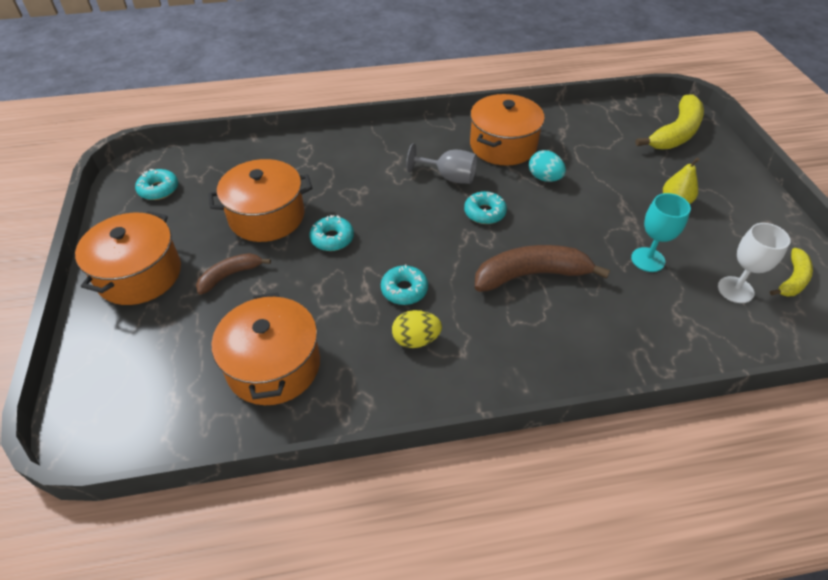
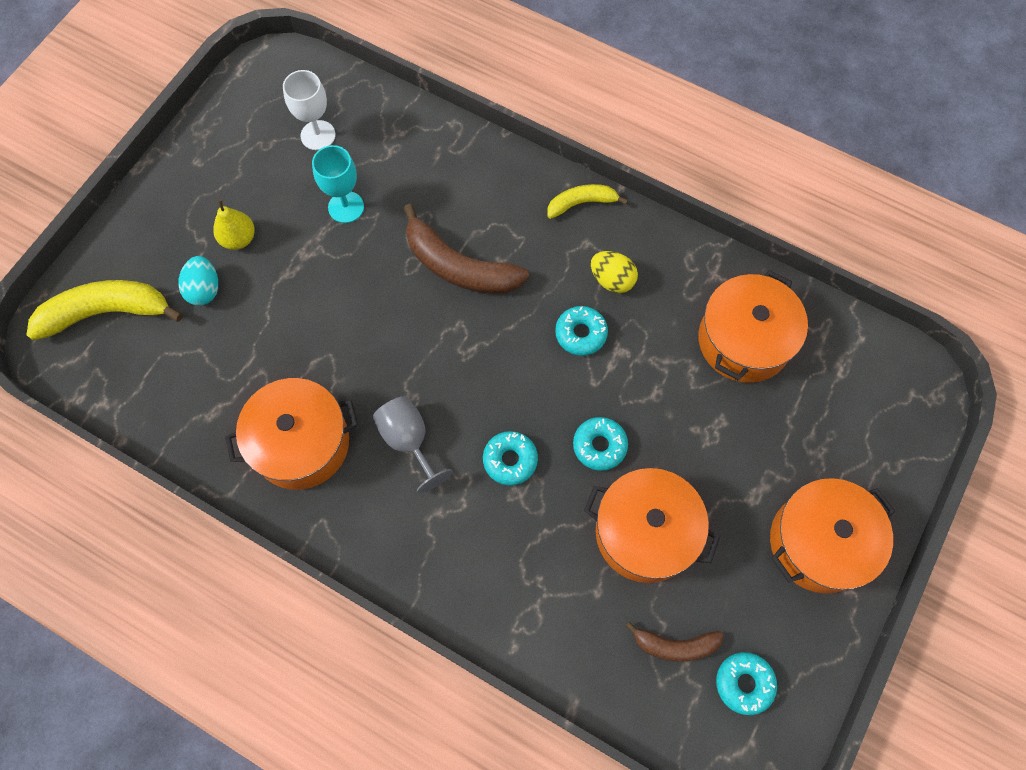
camera: 140 degrees left, 20 degrees up
brown banana [196,253,271,295] -> brown banana moved to [625,621,723,662]
turquoise donut [464,191,507,224] -> turquoise donut moved to [483,431,538,485]
turquoise egg [529,150,566,182] -> turquoise egg moved to [178,256,218,306]
yellow banana [770,248,813,297] -> yellow banana moved to [547,184,628,219]

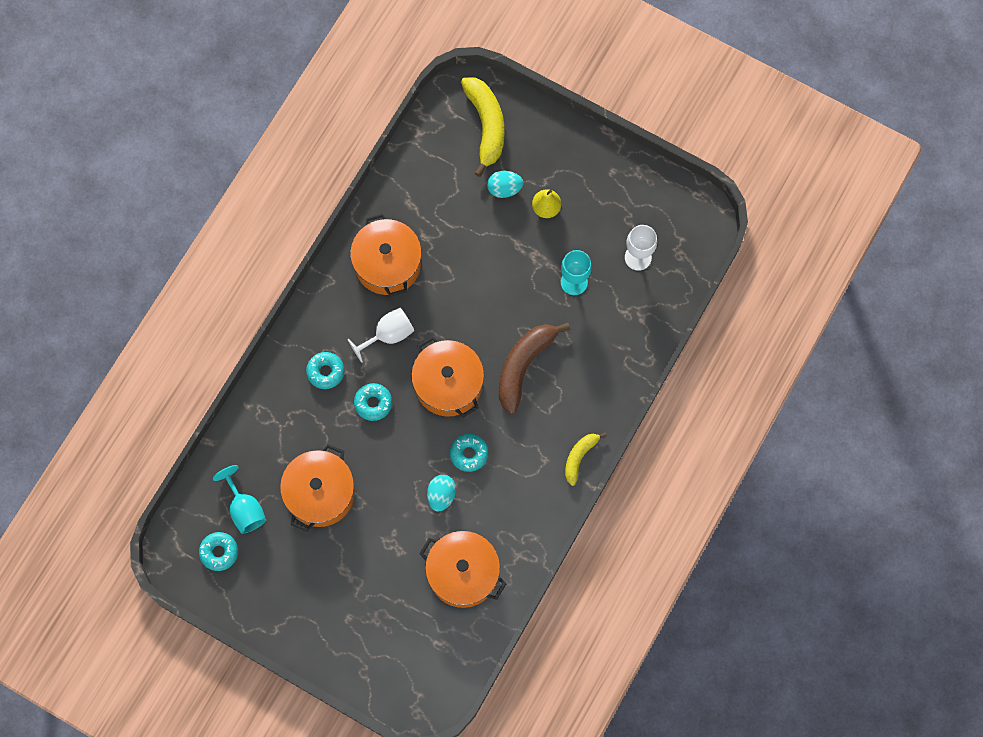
camera: 90 degrees right, 5 degrees up
grey goblet [373,396,453,493] -> white goblet [348,308,414,363]
yellow banana [547,184,628,219] -> yellow banana turned 135 degrees counterclockwise [565,433,607,486]
turquoise donut [573,417,628,471] -> turquoise donut moved to [306,352,344,389]
yellow egg [591,251,638,293] -> none
brown banana [625,621,723,662] -> turquoise goblet [213,465,266,534]
orange pot [770,478,895,594] -> orange pot moved to [411,336,484,418]
none -> turquoise egg [427,475,456,512]

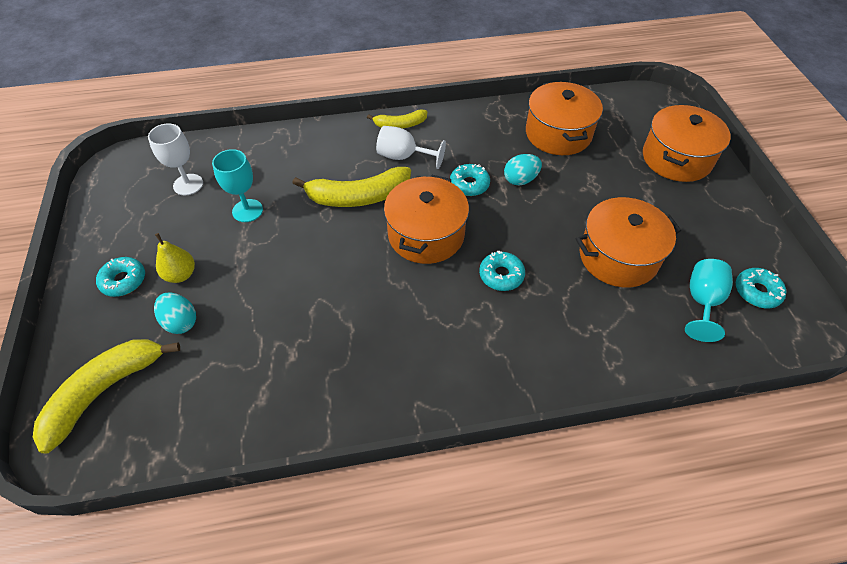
camera: 130 degrees left, 20 degrees down
turquoise donut [306,352,344,389] -> turquoise donut moved to [96,257,145,297]
white goblet [348,308,414,363] -> white goblet moved to [376,126,446,169]
orange pot [350,213,422,297] -> orange pot moved to [643,105,731,182]
brown banana [499,322,570,414] -> yellow banana [292,167,411,207]

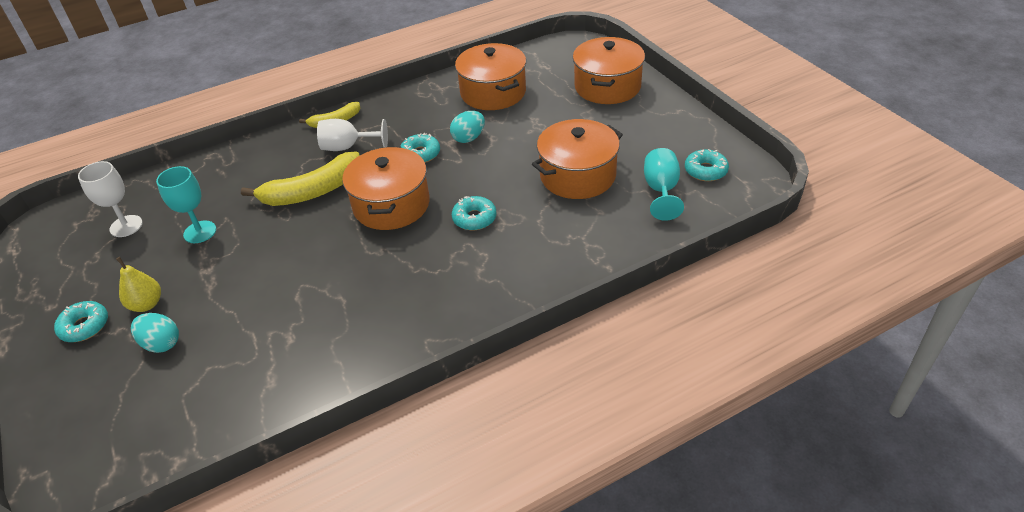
camera: 15 degrees left, 10 degrees down
yellow banana [33,339,180,454] -> none

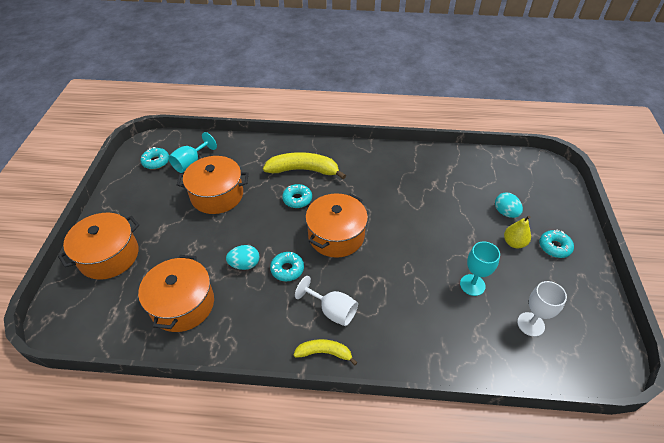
camera: 150 degrees left, 5 degrees up
yellow banana [241,151,360,206] -> yellow banana moved to [263,152,346,179]

